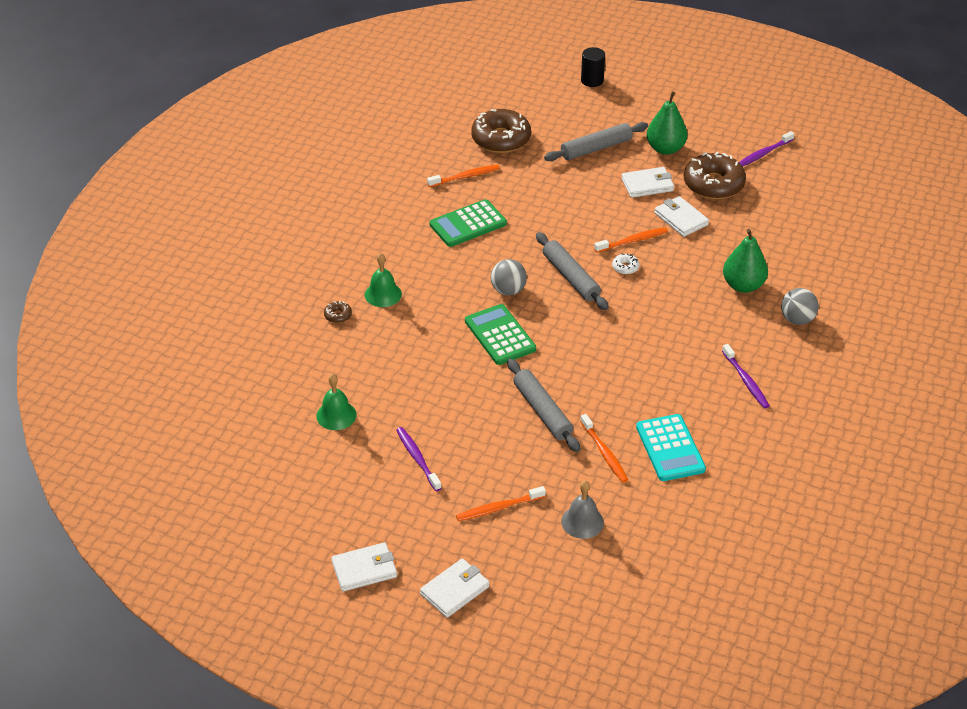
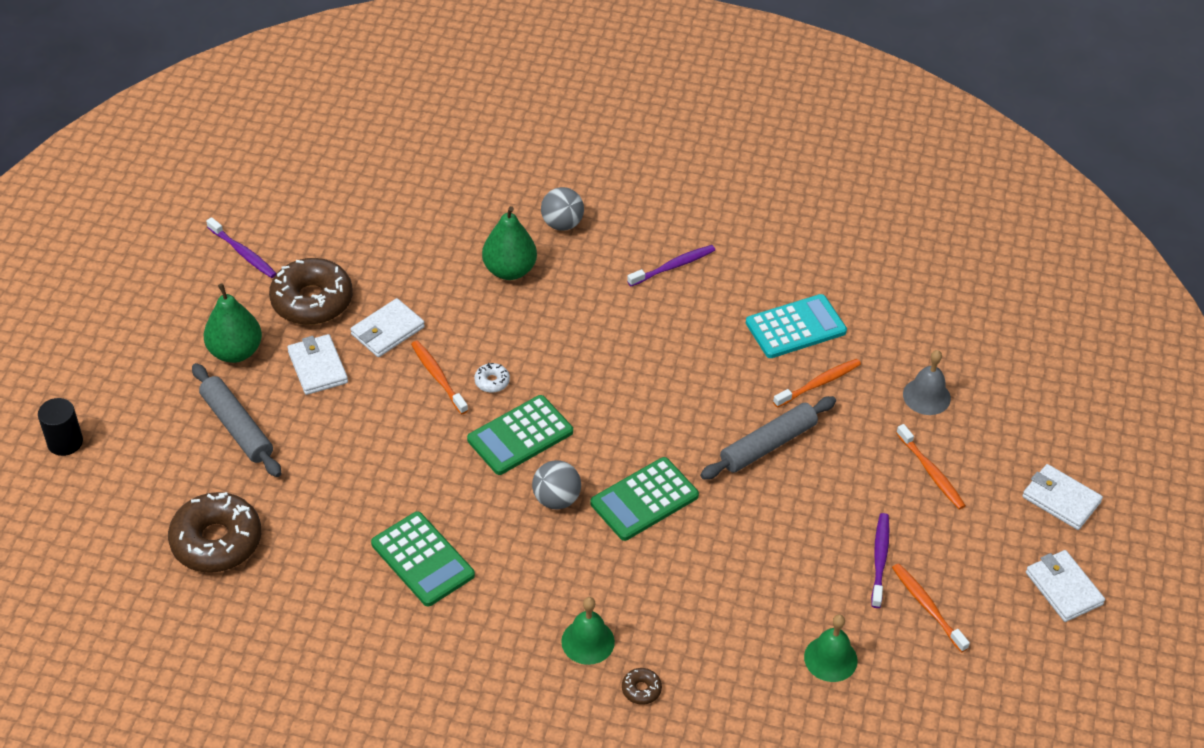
camera: 100 degrees left, 5 degrees up
purple toothbrush [396,427,442,491] -> purple toothbrush turned 135 degrees clockwise [871,513,889,608]
orange toothbrush [427,164,500,187] -> orange toothbrush moved to [892,563,970,653]
grey rolling pin [536,232,609,310] -> green calculator [467,395,573,475]

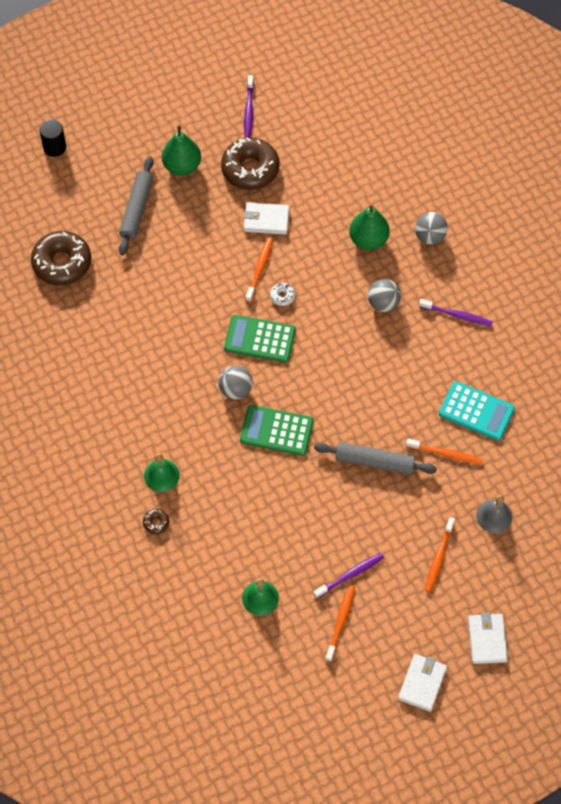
camera: 50 degrees right, 15 degrees up
white wallet [287,334,348,395] -> none
green calculator [371,511,475,607] -> none
none -> grey ball [368,279,401,312]

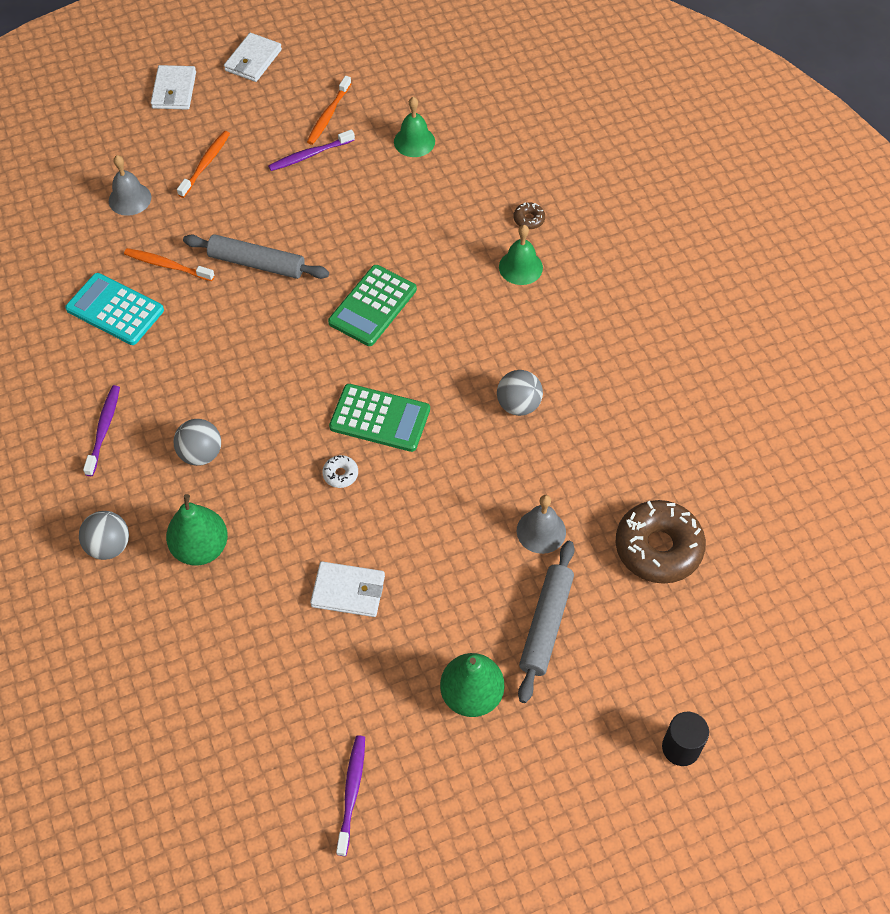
camera: 175 degrees left, 5 degrees down
grey ball [218,366,253,399] -> grey ball moved to [497,370,543,416]
brown donut [221,137,280,190] -> none
green calculator [240,405,313,456] -> green calculator turned 105 degrees clockwise [328,265,417,346]
orange toothbrush [246,238,273,302] -> none
purple toothbrush [419,299,493,327] -> purple toothbrush turned 75 degrees clockwise [83,385,120,476]
none -> grey bell [517,495,566,554]

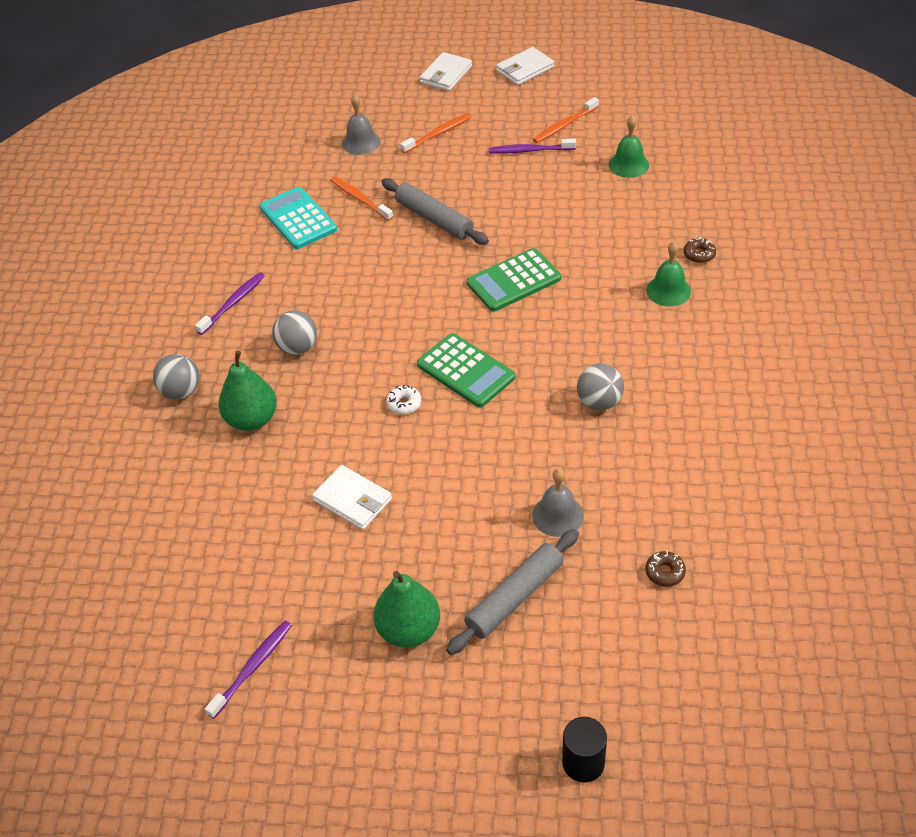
camera: 30 degrees right, 10 degrees down
brown donut [616,500,706,584] -> brown donut [646,551,686,587], size x0.42

